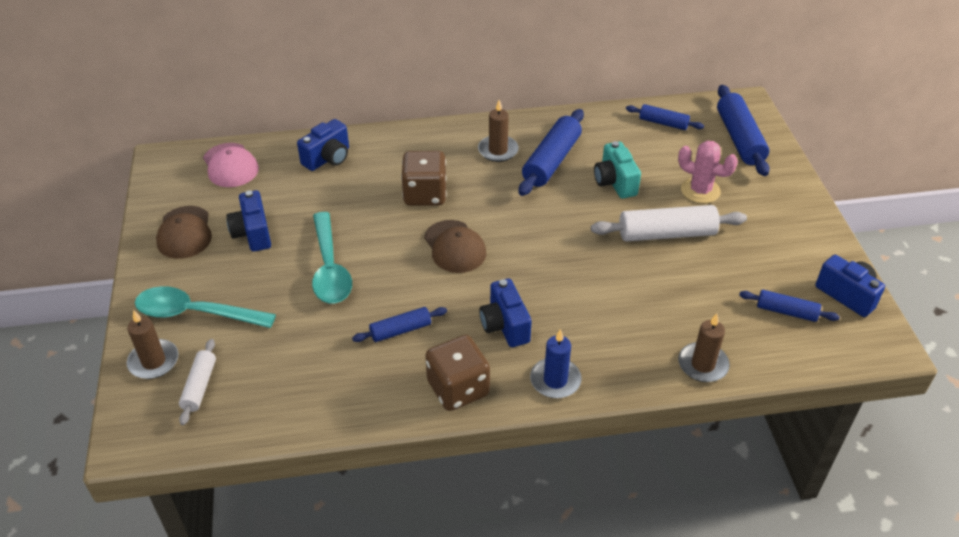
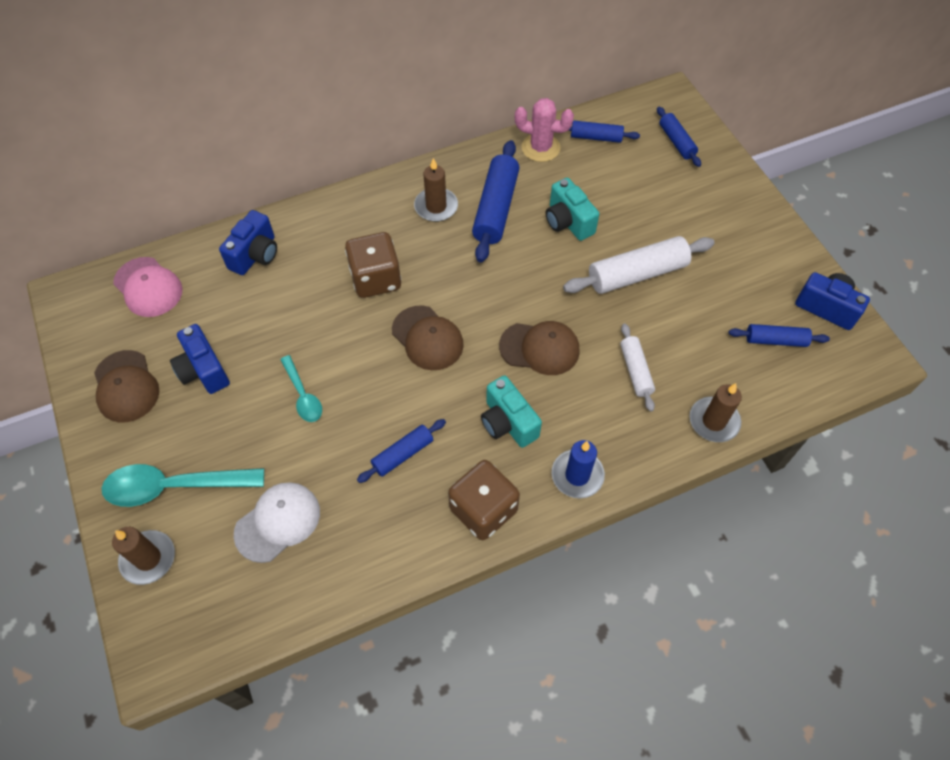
camera: 15 degrees left, 15 degrees up
white rolling pin [179,339,216,425] -> white rolling pin moved to [620,323,655,412]
turquoise spoon [312,212,352,303] -> turquoise spoon [280,355,322,422], size x0.57
blue camera [479,278,532,347] -> turquoise camera [481,375,542,448]
pink cactus [678,140,738,204] -> pink cactus moved to [515,98,574,162]
blue rolling pin [717,85,770,176] -> blue rolling pin [657,107,701,167], size x0.58
none -> white cap [234,482,320,563]
none -> brown cap [499,321,580,375]

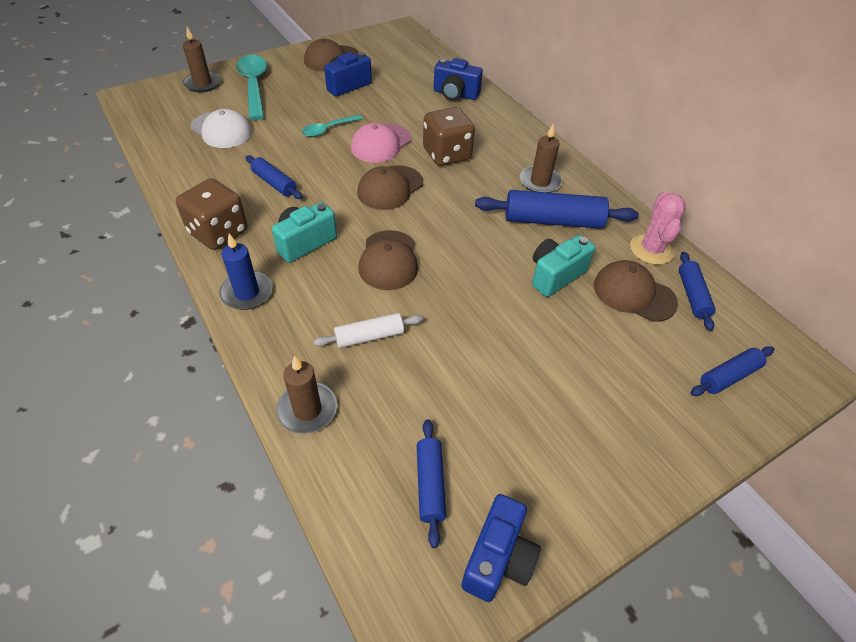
camera: 80 degrees right, 10 degrees down
pink cap [113,257,183,317] -> pink cap moved to [351,123,412,163]
white rolling pin [563,236,715,294] -> none
none -> brown cap [594,260,678,322]

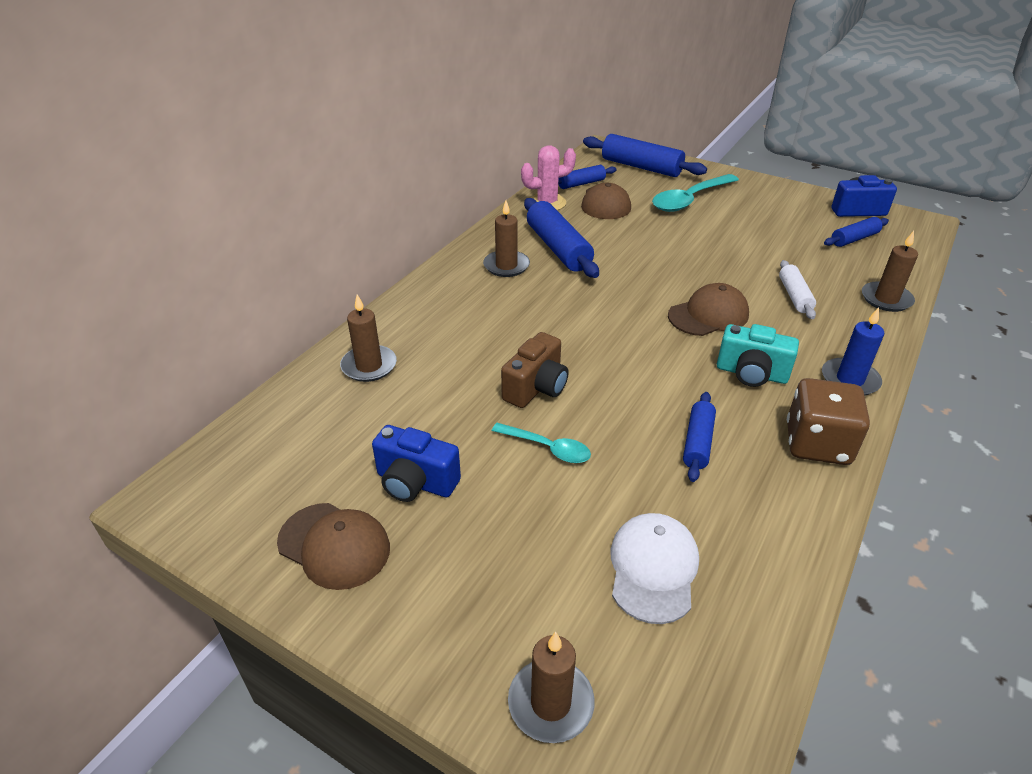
camera: 115 degrees left, 10 degrees down
turquoise spoon [236,55,267,120] -> turquoise spoon moved to [652,174,739,212]
white rolling pin [313,313,423,348] -> white rolling pin turned 45 degrees clockwise [779,260,816,319]
pink cap [351,123,412,163] -> brown camera [501,332,569,408]
brown cap [357,165,423,210] -> none
brown dice [423,107,475,166] -> none
blue camera [434,58,483,100] -> brown candle [340,294,397,382]
turquoise camera [532,235,595,297] -> none
blue rolling pin [691,346,774,396] -> blue rolling pin [583,134,707,177], size x1.73

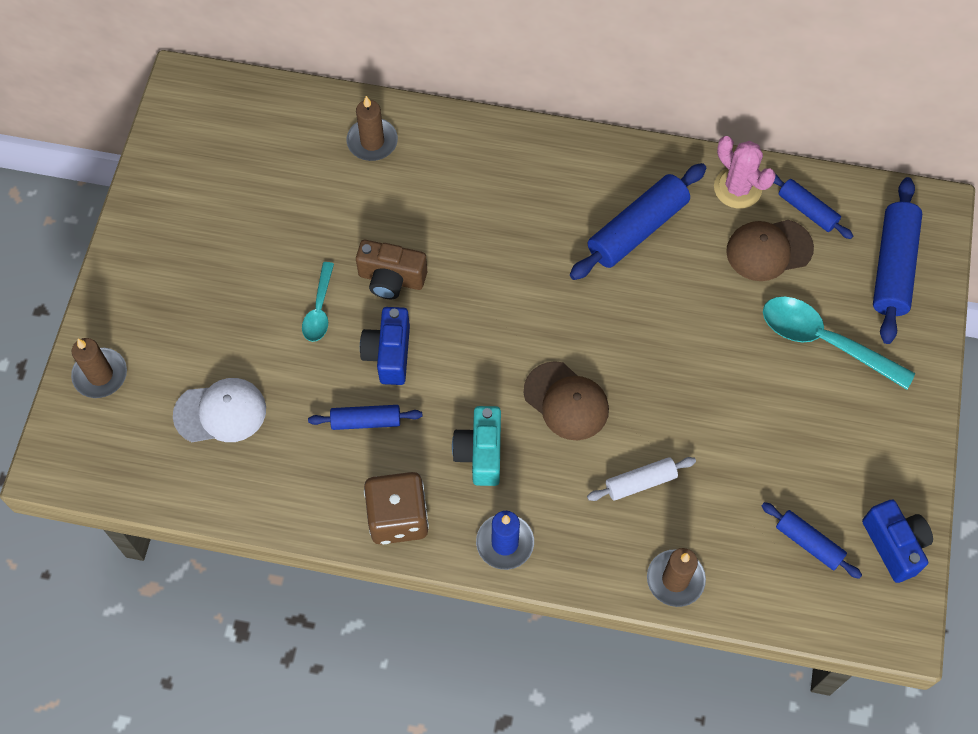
camera: 70 degrees right, 25 degrees up
brown cap [277,503,390,590] -> none
blue camera [372,425,461,502] -> blue camera moved to [360,307,410,385]
brown candle [483,200,530,277] -> none

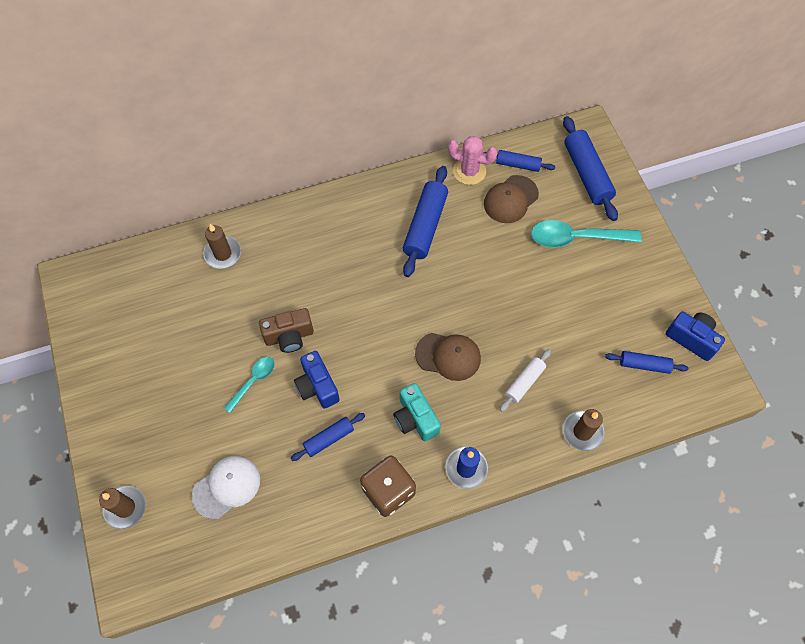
camera: 30 degrees left, 0 degrees up
turquoise spoon [302,262,334,342] -> turquoise spoon turned 120 degrees counterclockwise [224,357,275,413]

